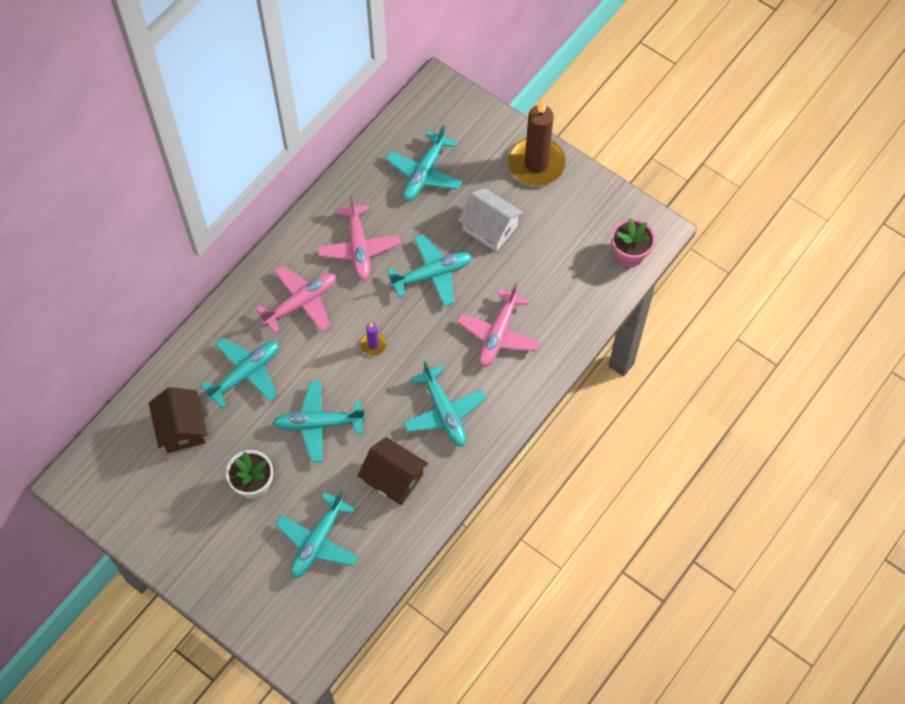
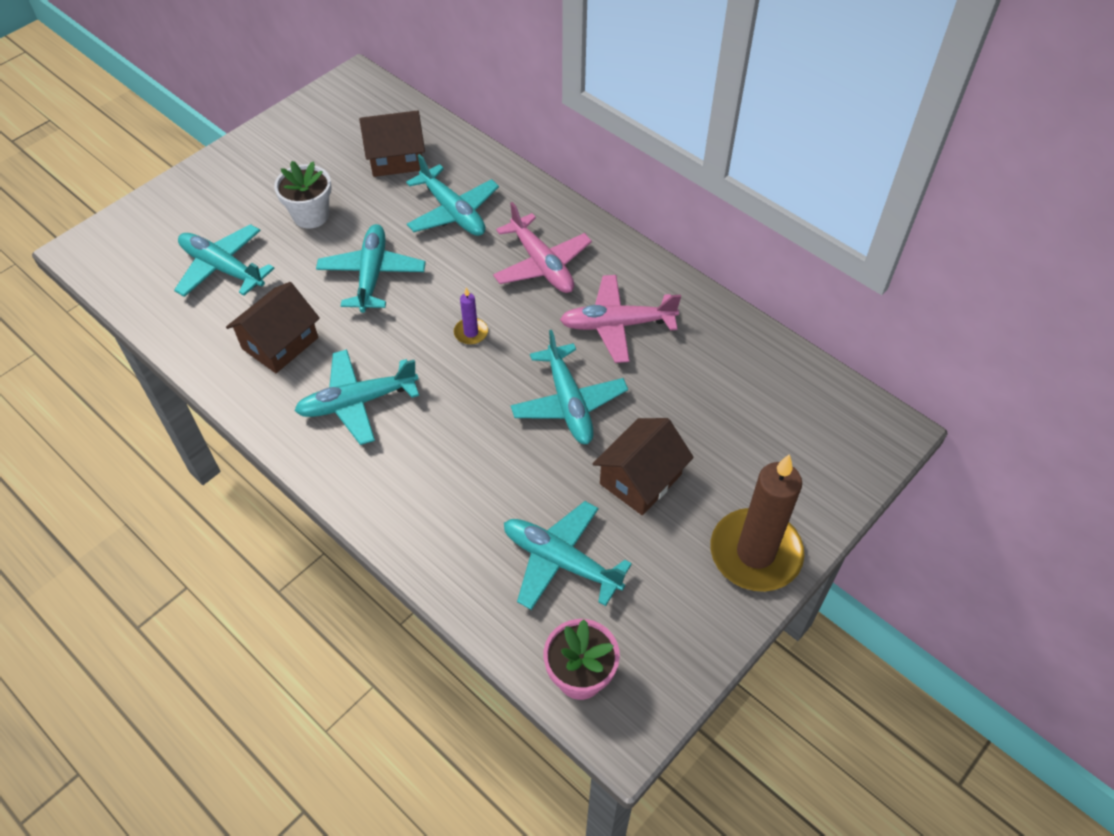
camera: 95 degrees right, 10 degrees down
turquoise plane [386,124,462,201] -> turquoise plane moved to [504,501,632,610]
pink plane [457,283,540,367] -> none
white house [458,188,523,252] -> brown house [593,418,694,515]

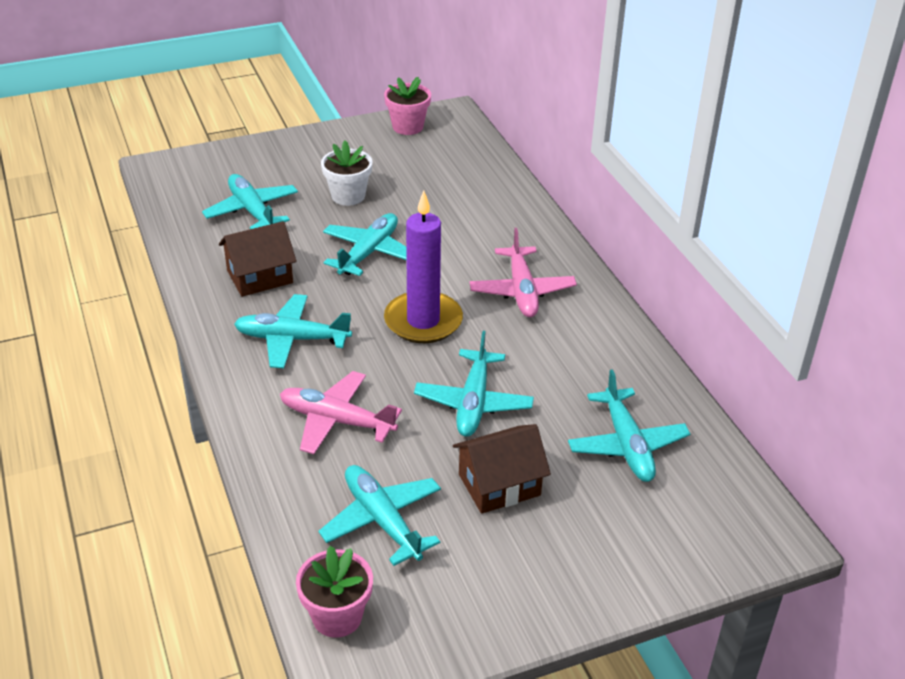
camera: 25 degrees right, 15 degrees down
brown house [359,110,425,177] -> none
turquoise plane [406,154,499,236] -> turquoise plane moved to [568,369,690,482]
purple candle [454,288,488,345] -> purple candle [384,191,463,343], size x2.34
pink plane [560,275,681,363] -> pink plane moved to [280,371,402,454]
brown candle [710,454,804,592] -> none
none -> pink flower pot [384,77,431,135]

